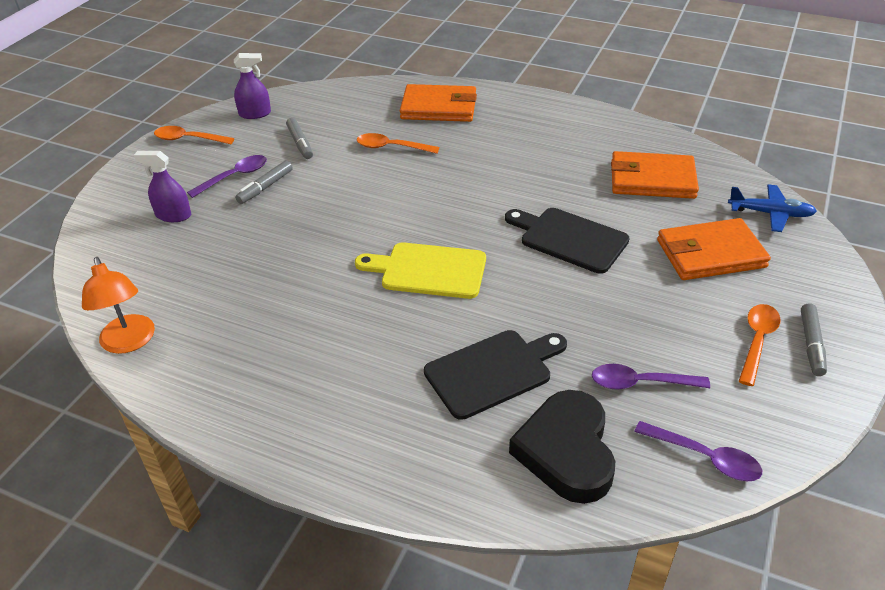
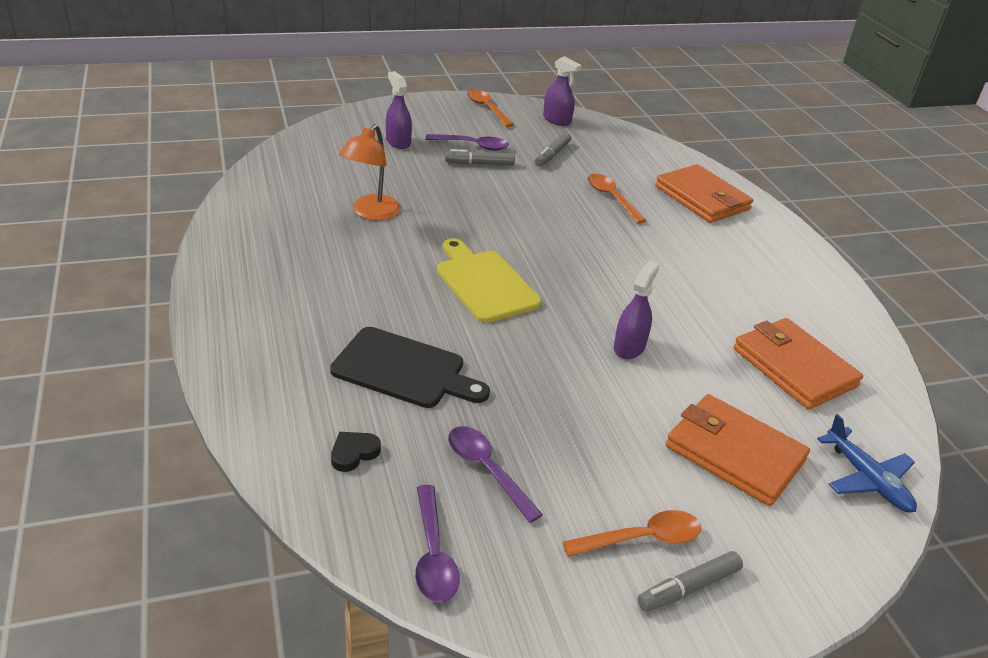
camera: 45 degrees right, 5 degrees down
orange lamp [82,257,155,354] -> orange lamp moved to [339,124,401,220]
black cutting board [505,208,629,274] -> purple spray bottle [614,261,659,359]
black heart [509,390,615,504] -> black heart [331,432,381,472], size x0.41

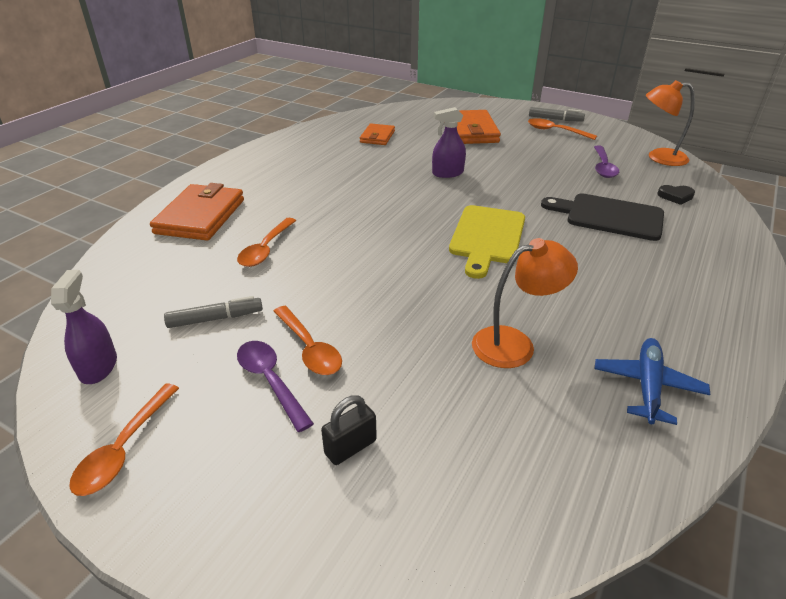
camera: 130 degrees left, 0 degrees up
black cutting board [330,327,490,408] -> black cutting board turned 45 degrees counterclockwise [541,193,664,241]
purple spray bottle [386,71,412,149] -> black padlock [321,395,377,465]
purple spoon [415,485,460,602] -> orange lamp [646,80,695,166]
grey marker [445,149,515,165] -> orange spoon [273,306,342,375]
orange wallet [733,318,863,409] -> orange wallet [360,123,395,145], size x0.58
blue plane [817,414,917,513] -> blue plane moved to [595,338,710,425]

